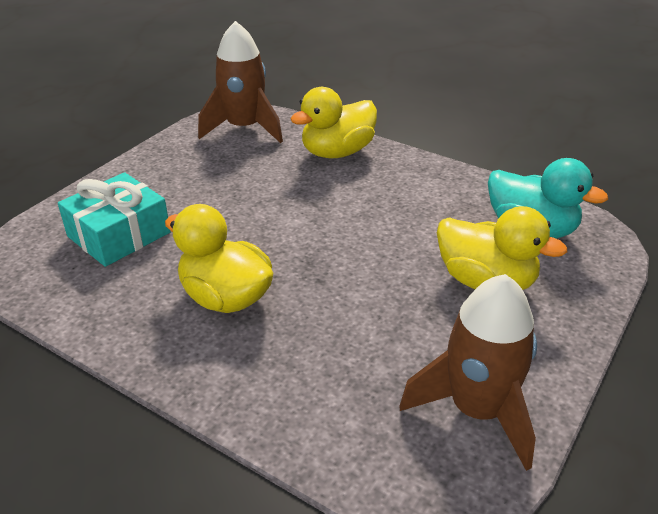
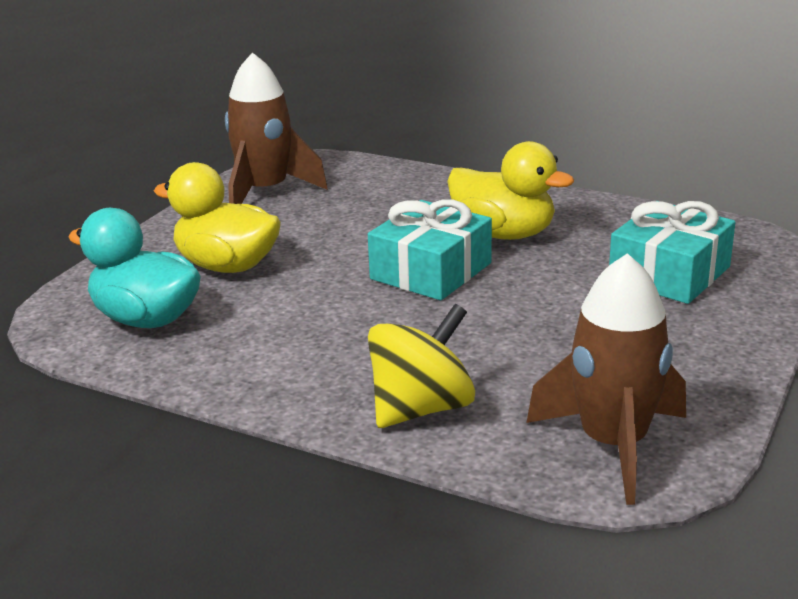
camera: 175 degrees right, 10 degrees down
yellow duck [290,87,377,158] -> yellow spinning top [368,304,475,428]
none -> turquoise gift [368,199,492,300]

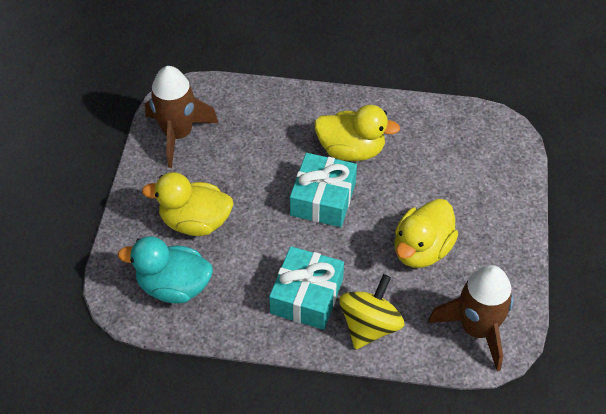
camera: 20 degrees left, 25 degrees up
turquoise gift [609,201,735,304] -> turquoise gift moved to [269,246,344,330]
none -> yellow duck [394,199,458,268]

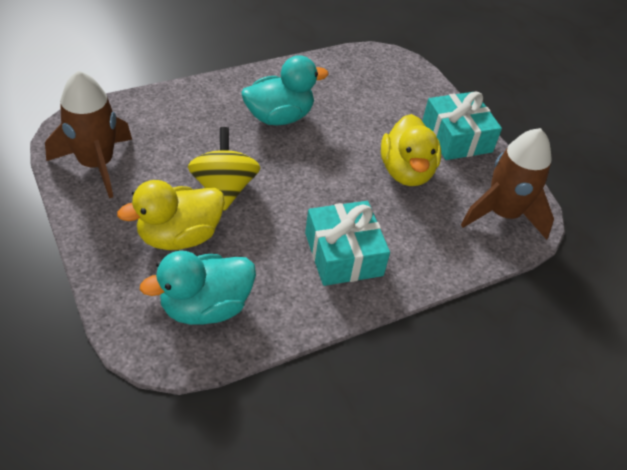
camera: 40 degrees left, 5 degrees down
turquoise gift [290,153,357,227] -> turquoise gift moved to [422,92,502,160]
yellow duck [314,105,400,161] -> turquoise duck [241,55,329,125]
yellow spinning top [339,274,404,349] -> yellow spinning top moved to [188,127,261,211]

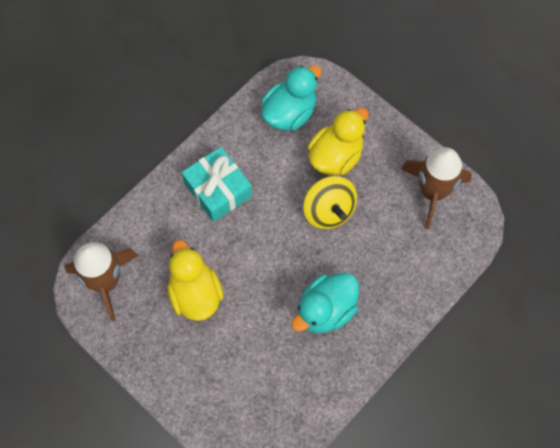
camera: 165 degrees right, 20 degrees up
turquoise gift [422,92,502,160] -> none

